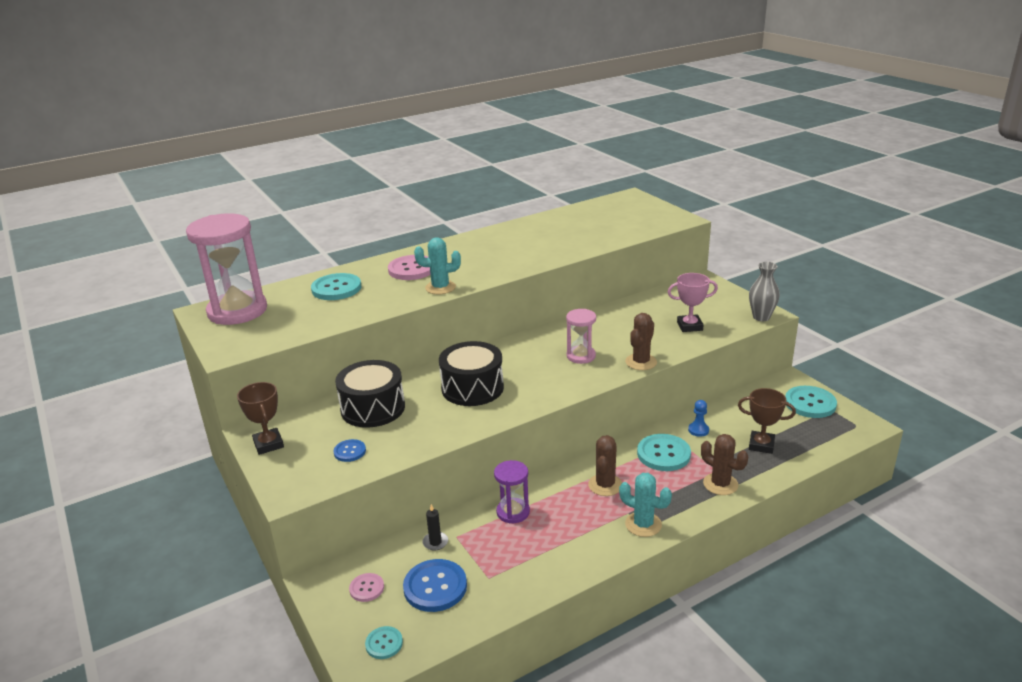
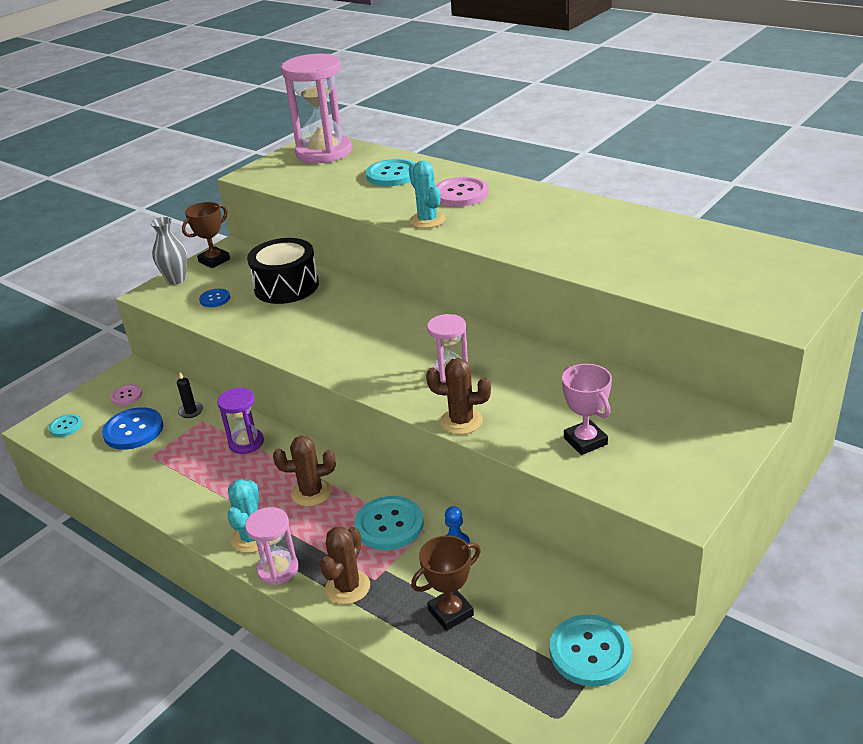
camera: 70 degrees right, 5 degrees up
black drum [439,341,504,406] -> none
brown trophy [738,388,796,454] -> brown trophy turned 60 degrees clockwise [411,535,481,631]
grey vase [749,262,780,321] -> grey vase moved to [150,217,187,285]
none -> pink hourglass [245,507,299,585]

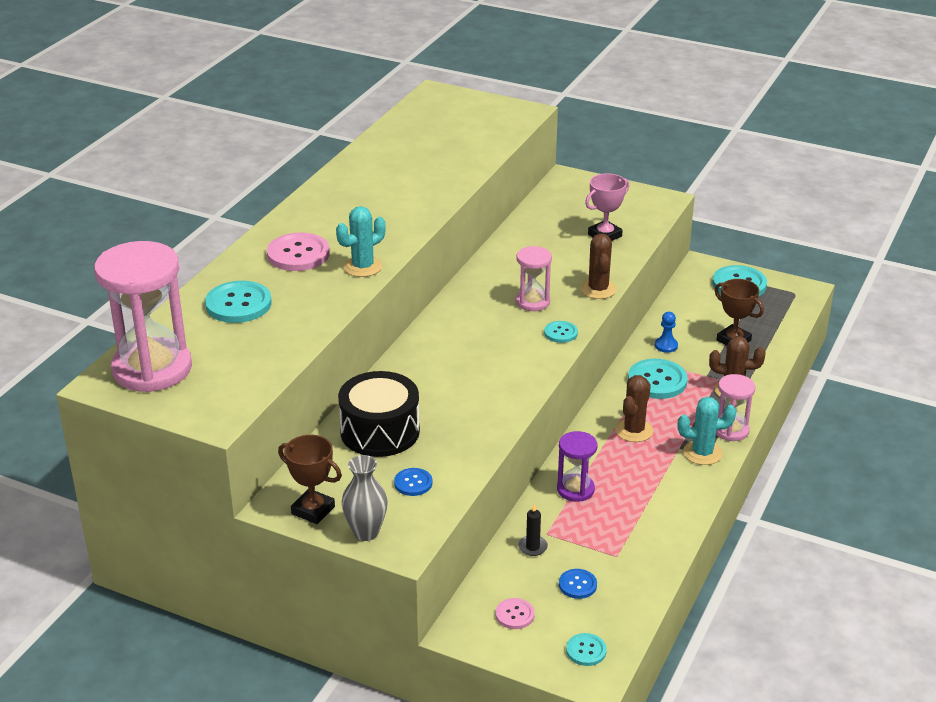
camera: 105 degrees left, 0 degrees up
blue button [102,407,163,450] -> blue button [559,569,597,599], size x0.55
brown cactus [273,436,336,507] -> brown cactus turned 45 degrees clockwise [615,375,653,442]
none -> turquoise button [544,321,578,343]

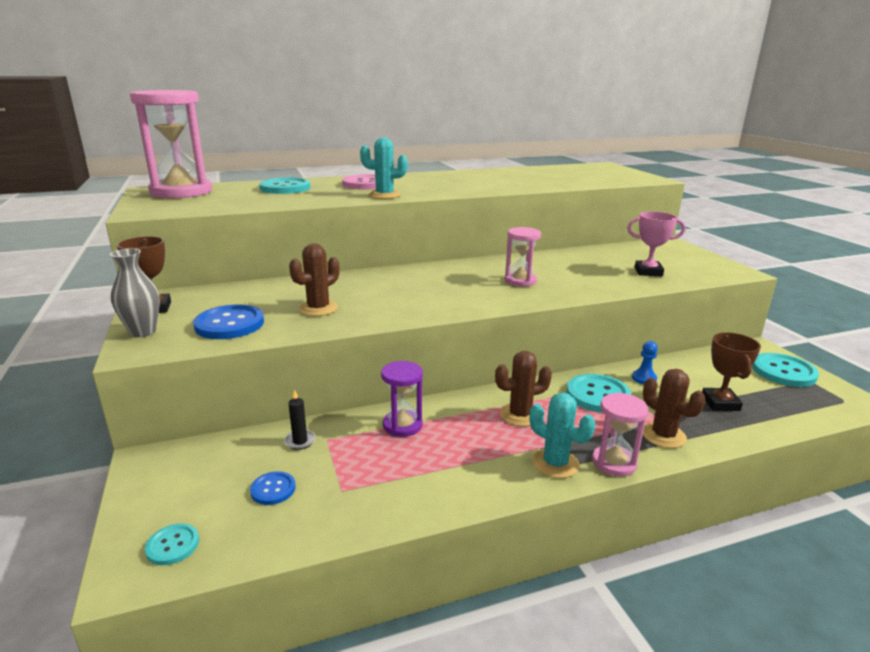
camera: 45 degrees right, 10 degrees down
black drum [338,371,420,457] -> none
blue button [394,468,432,496] -> blue button [193,304,264,339], size x1.83
pink button [496,598,535,629] -> none
turquoise button [544,321,578,343] -> none
brown cactus [580,234,617,299] -> brown cactus moved to [289,243,339,316]

